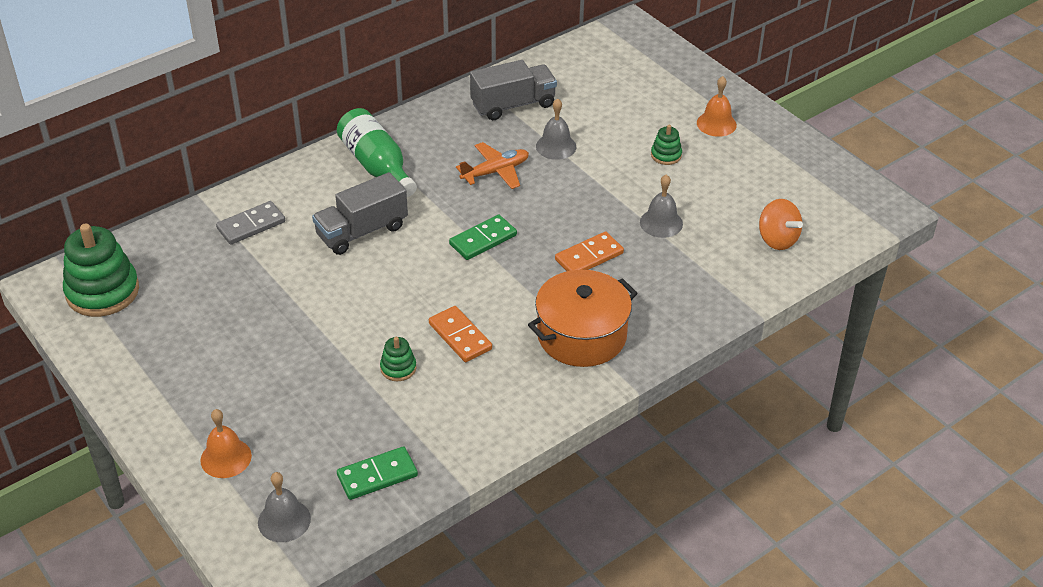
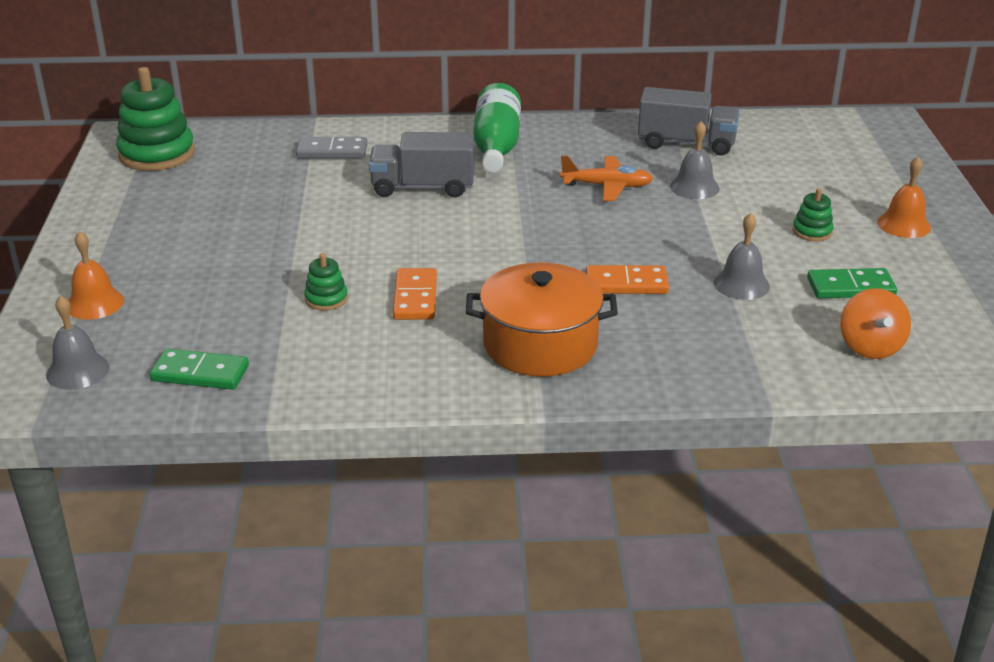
camera: 35 degrees right, 10 degrees down
green domino [449,215,517,260] -> green domino moved to [807,268,897,298]

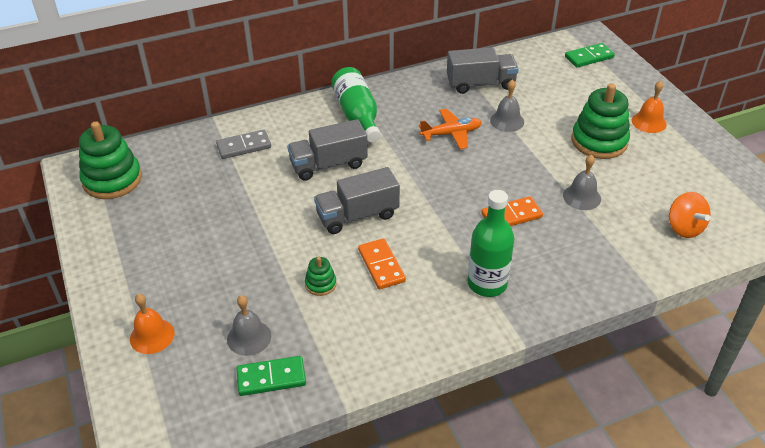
camera: 20 degrees left, 10 degrees up
grey bell [46,295,109,390] -> grey bell moved to [227,295,271,356]
orange pot [466,262,618,377] -> green bottle [468,190,514,297]
green stacking toy [792,188,834,241] -> green stacking toy [572,83,630,159], size x2.11
green domino [807,268,897,298] -> green domino moved to [565,43,615,67]
none -> grey truck [314,167,400,234]

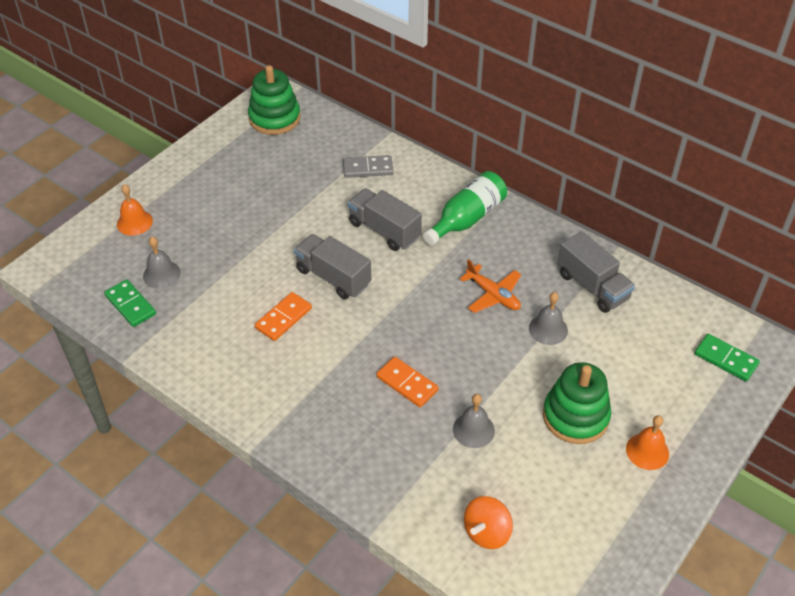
camera: 60 degrees right, 5 degrees up
grey domino [216,130,271,159] -> grey domino turned 45 degrees counterclockwise [343,155,393,178]
green stacking toy [305,257,337,296] -> none
green bottle [468,190,514,297] -> none

